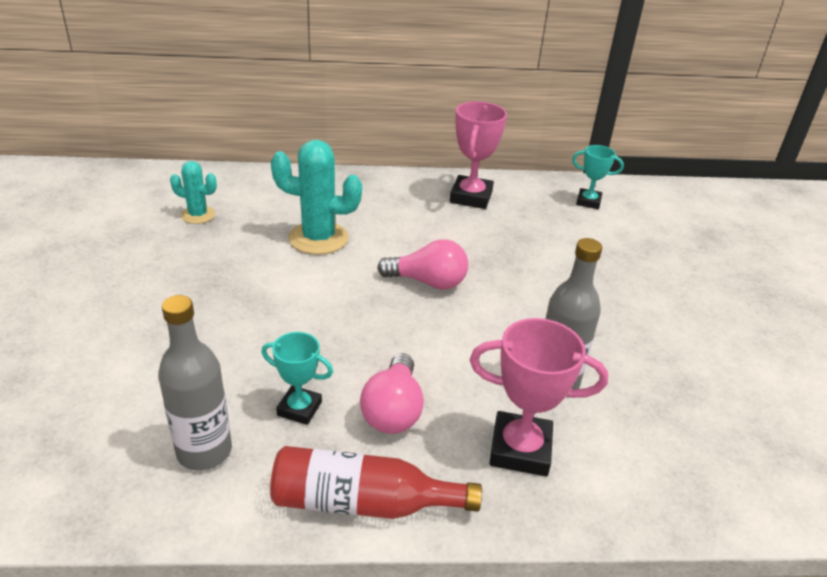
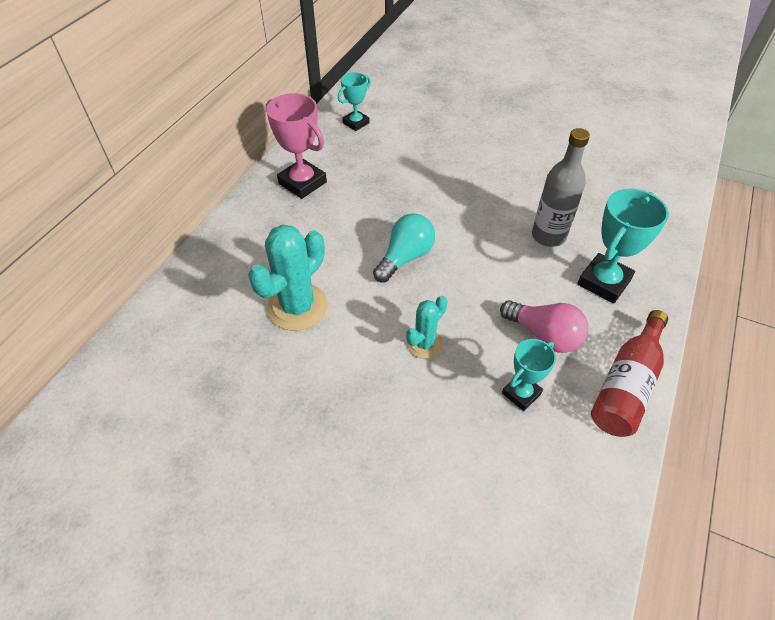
camera: 60 degrees left, 15 degrees up
grey bottle [158,295,232,470] -> none
turquoise cactus [170,161,217,224] -> turquoise cactus moved to [406,296,448,359]
pink light bulb [377,240,468,290] -> turquoise light bulb [373,213,435,283]
pink trophy [470,318,608,476] -> turquoise trophy [577,189,669,304]

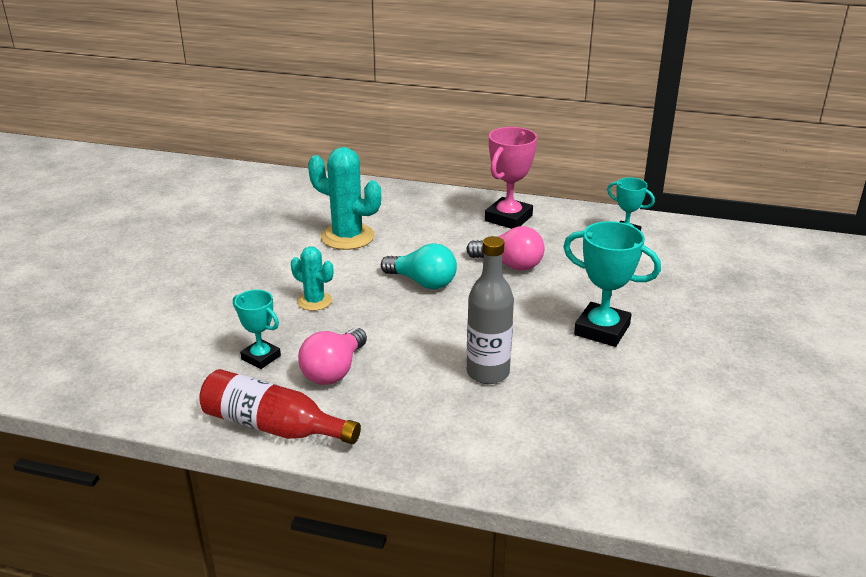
camera: 80 degrees right, 20 degrees down
turquoise trophy [577,189,669,304] -> turquoise trophy moved to [563,221,661,347]
none -> pink light bulb [467,226,545,271]

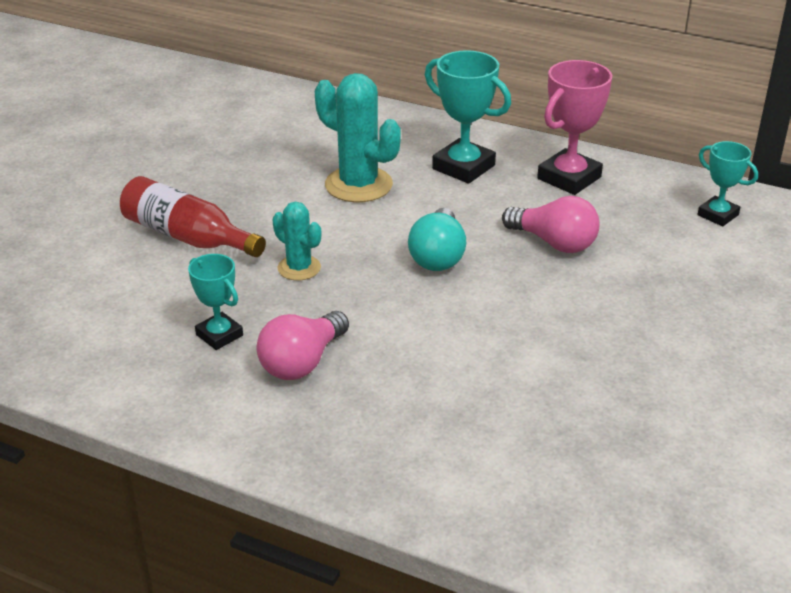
camera: 10 degrees right, 5 degrees up
red bottle [199,369,361,444] -> red bottle moved to [120,176,266,257]
turquoise light bulb [381,243,457,289] -> turquoise light bulb turned 60 degrees clockwise [408,208,466,271]
grey bottle [467,236,514,384] -> none
turquoise trophy [563,221,661,347] -> turquoise trophy moved to [425,50,511,184]

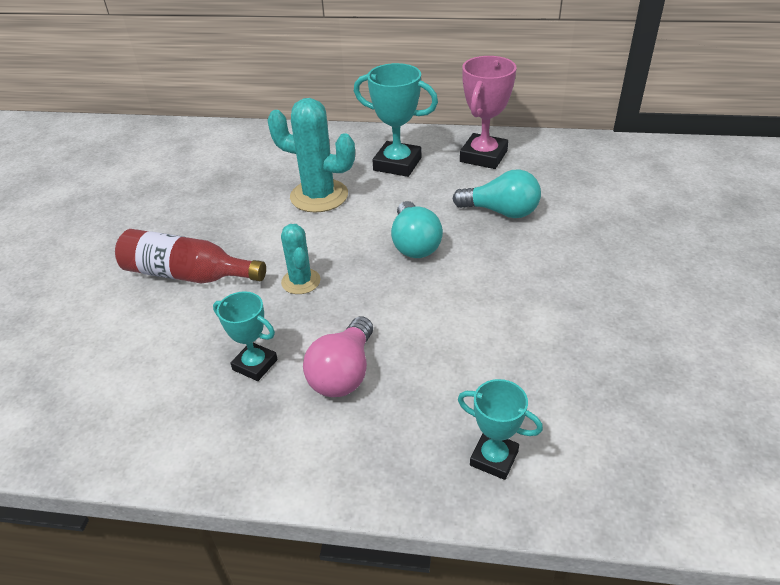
camera: 15 degrees left, 5 degrees up
turquoise cactus [272,202,321,281] -> turquoise cactus turned 45 degrees clockwise [281,224,320,294]
pink light bulb [502,196,600,253] -> turquoise light bulb [452,170,541,218]
turquoise trophy [698,141,758,226] -> turquoise trophy moved to [458,379,543,480]

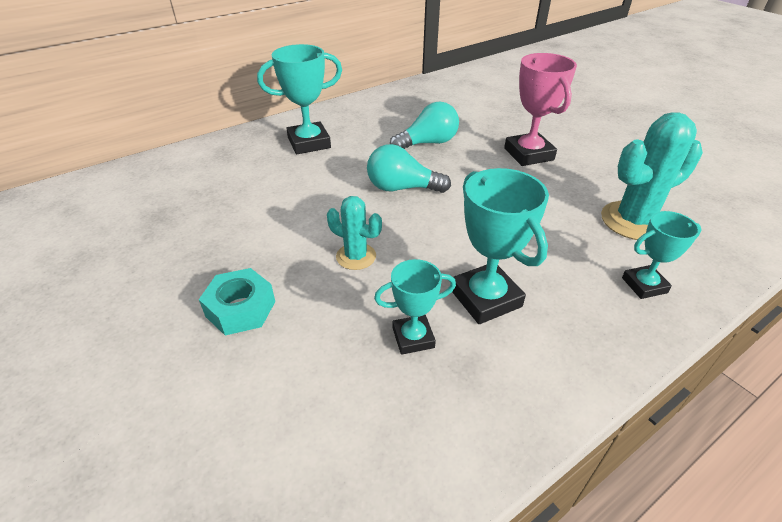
camera: 45 degrees left, 0 degrees up
red bottle [115,229,266,283] -> turquoise nut [199,268,275,336]
turquoise cactus [267,98,355,213] -> turquoise cactus moved to [601,112,703,241]
pink light bulb [303,316,373,397] -> turquoise trophy [452,168,549,324]
turquoise light bulb [391,201,443,258] -> turquoise light bulb turned 150 degrees clockwise [367,144,451,193]
pink trophy [460,56,516,169] -> pink trophy moved to [504,53,577,166]

